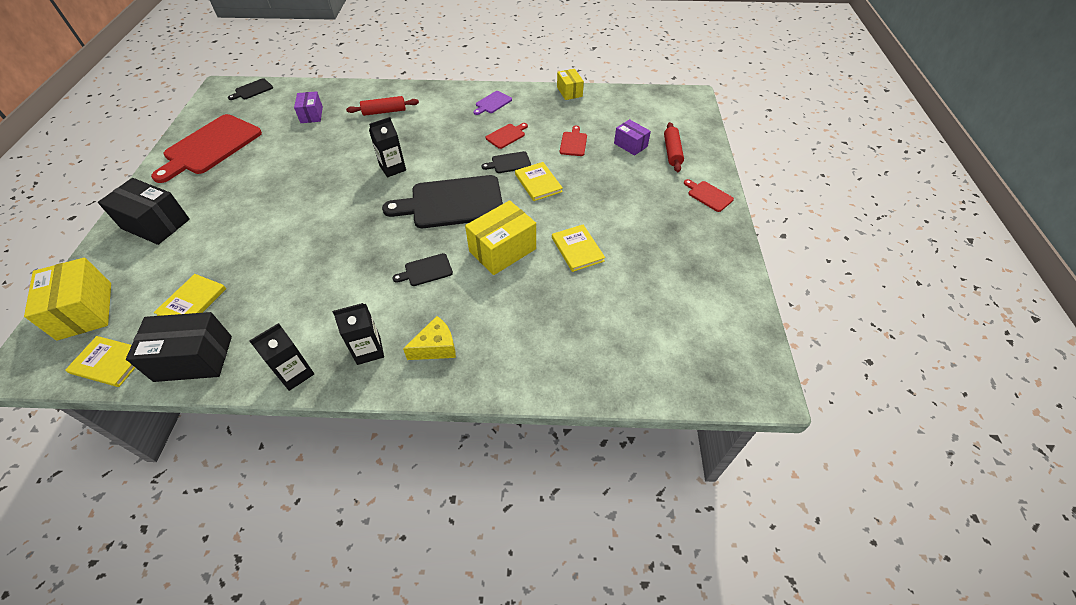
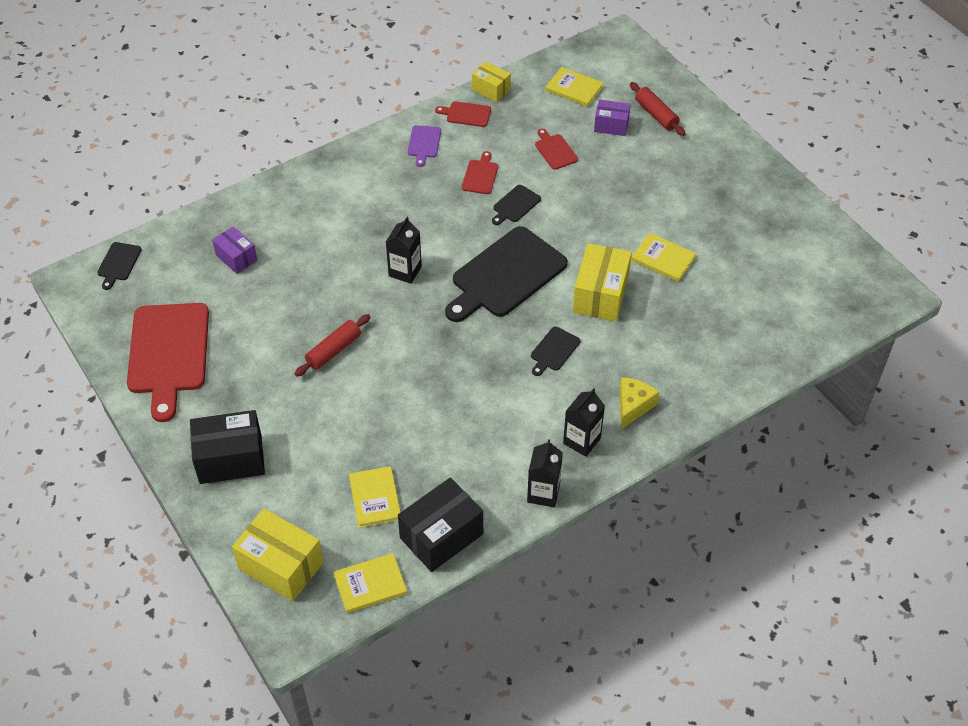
camera: 35 degrees left, 0 degrees up
red rolling pin [346,96,419,116] -> red rolling pin moved to [295,314,370,377]
yellow book [515,162,563,201] -> yellow book moved to [546,67,604,107]
red cutting board [684,179,734,212] -> red cutting board moved to [435,101,491,127]

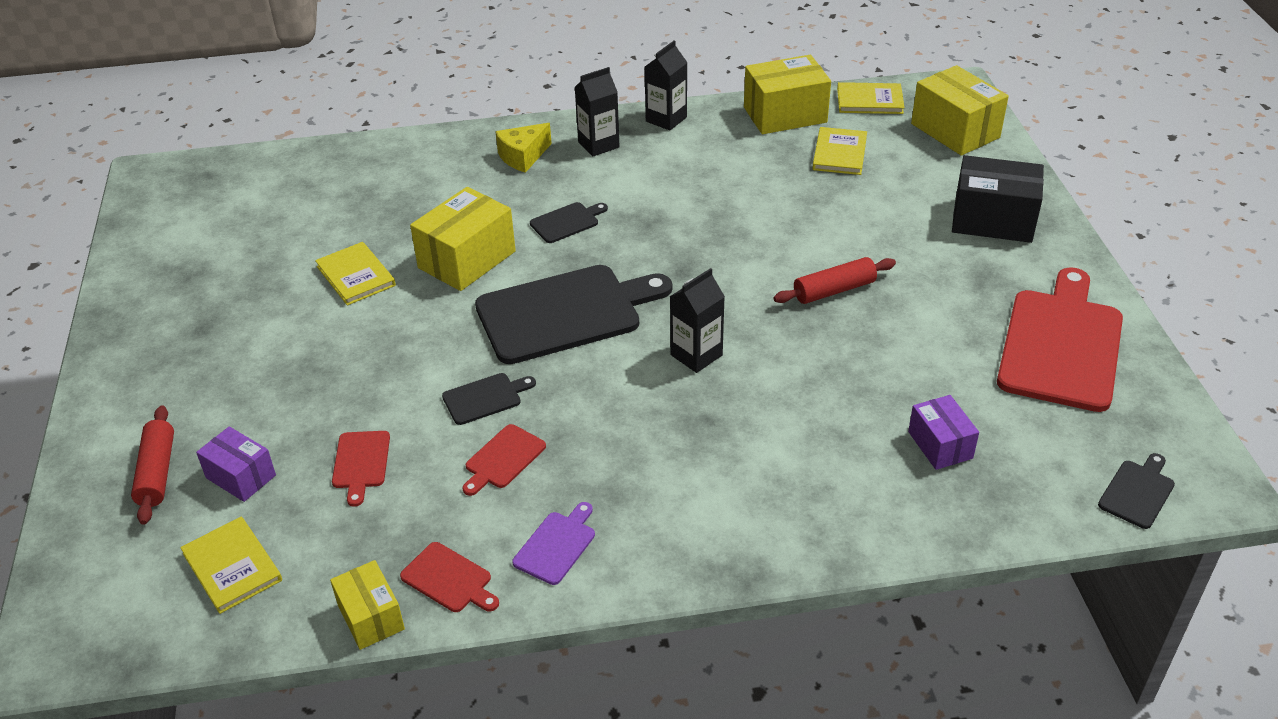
camera: 155 degrees left, 10 degrees down
black box [398,477,483,572] -> yellow box [744,55,831,134]

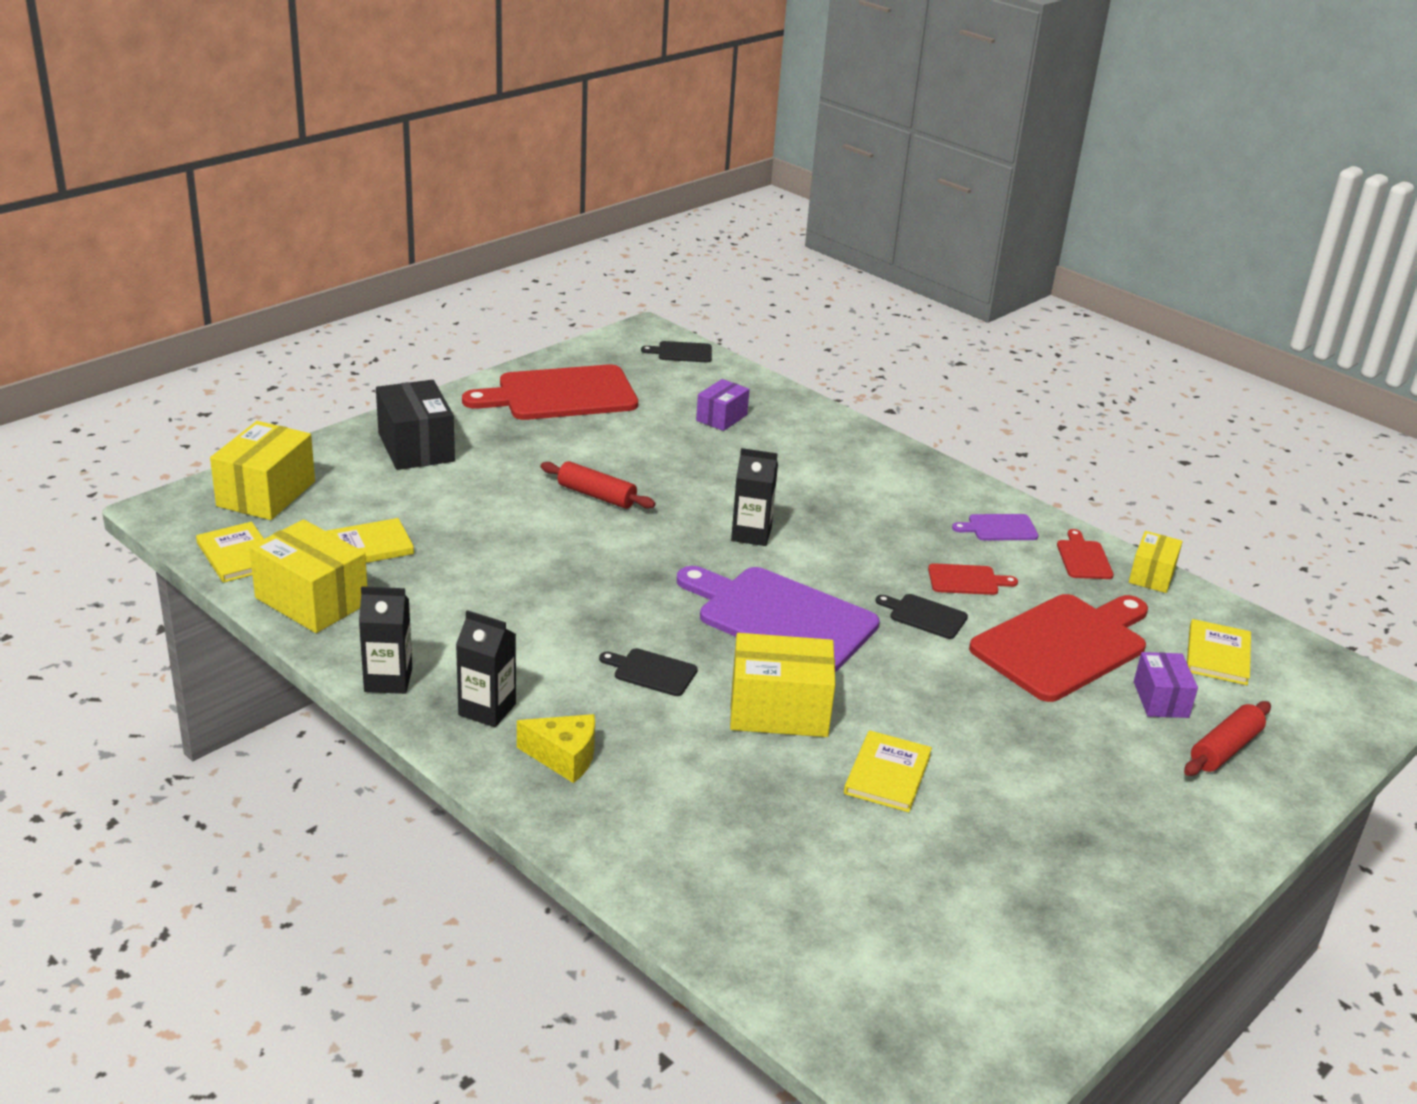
camera: 130 degrees left, 10 degrees down
red cutting board [332,431,390,507] -> red cutting board [969,594,1148,702], size x2.26
black cutting board [475,265,672,364] -> purple cutting board [677,566,880,672]

